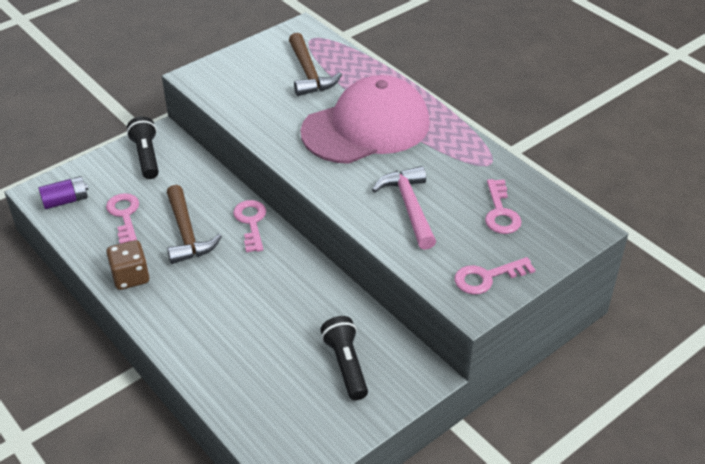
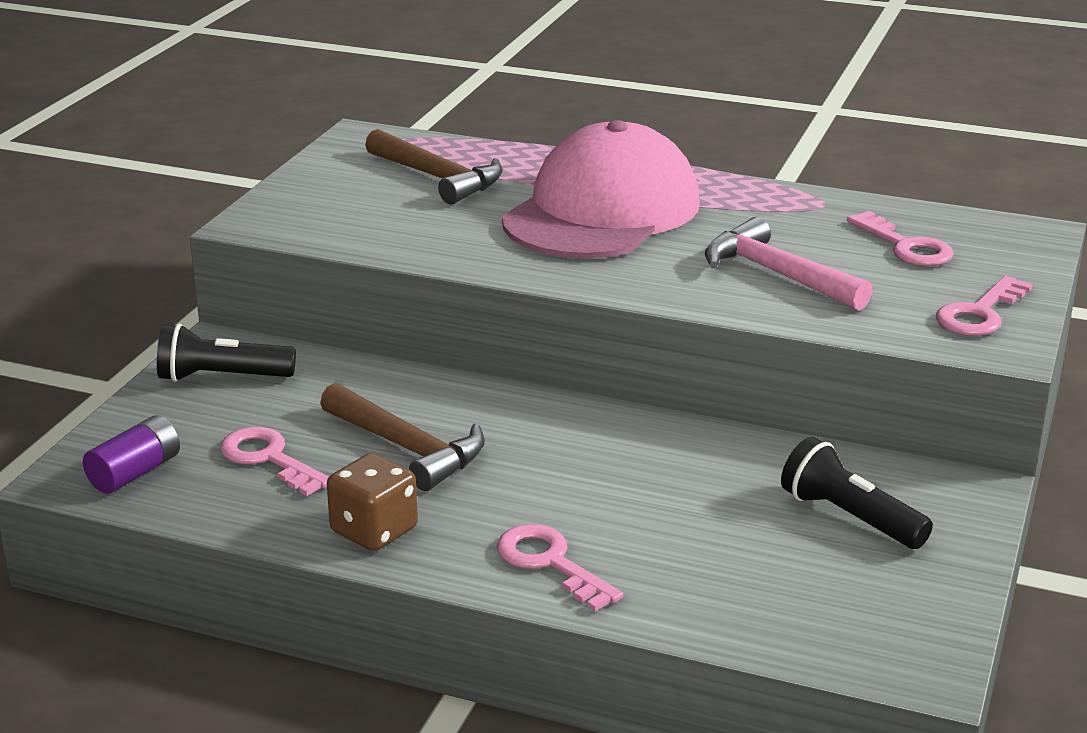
camera: 30 degrees left, 15 degrees down
black flashlight [127,116,159,179] -> black flashlight turned 45 degrees counterclockwise [157,323,296,382]
pink key [233,200,266,253] -> pink key moved to [497,524,623,611]

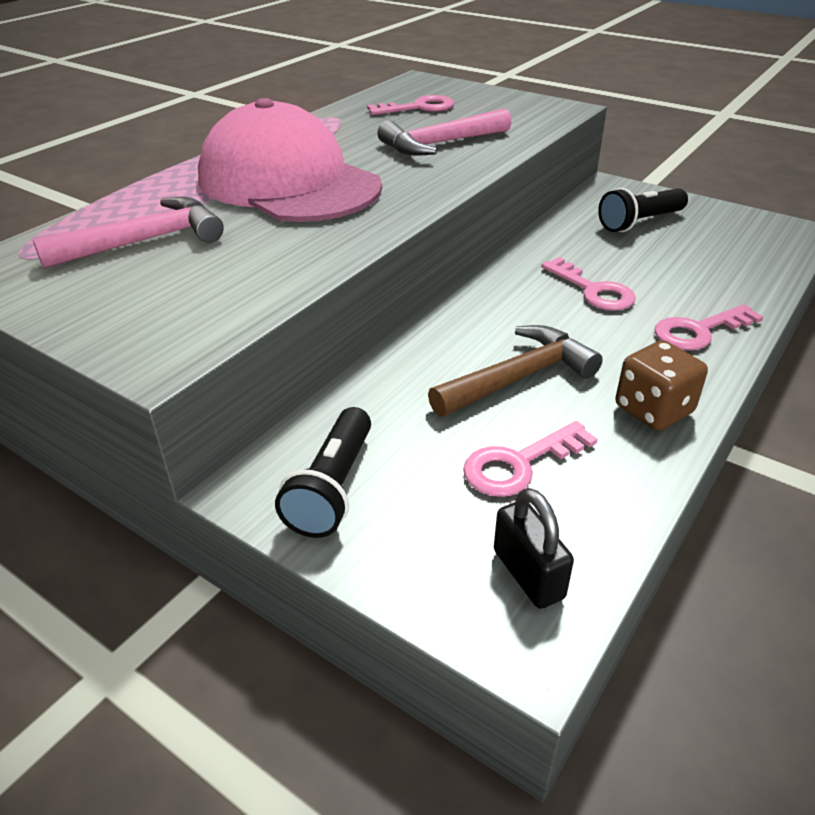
camera: 75 degrees left, 10 degrees up
purple battery [83,415,180,494] -> black padlock [494,488,574,609]
brown hammer [365,129,503,204] -> pink hammer [33,197,224,269]
pink key [936,276,1033,336] -> pink key moved to [541,257,636,311]

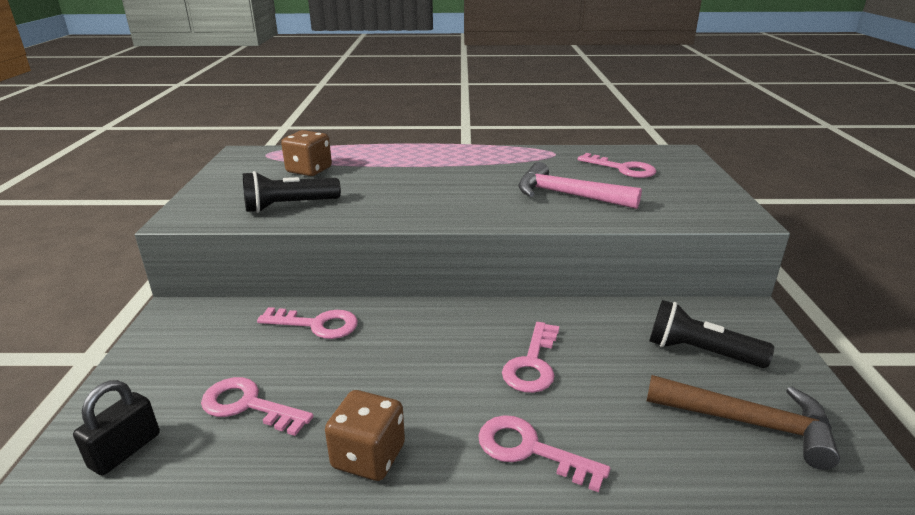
camera: 55 degrees right, 10 degrees down
pink hammer [33,197,224,269] -> brown dice [281,130,332,176]
pink cap [198,98,382,222] -> none
black flashlight [275,407,371,538] -> black flashlight moved to [243,171,341,213]
brown hammer [428,325,603,417] -> brown hammer moved to [647,375,840,470]
none -> pink key [257,307,358,339]

